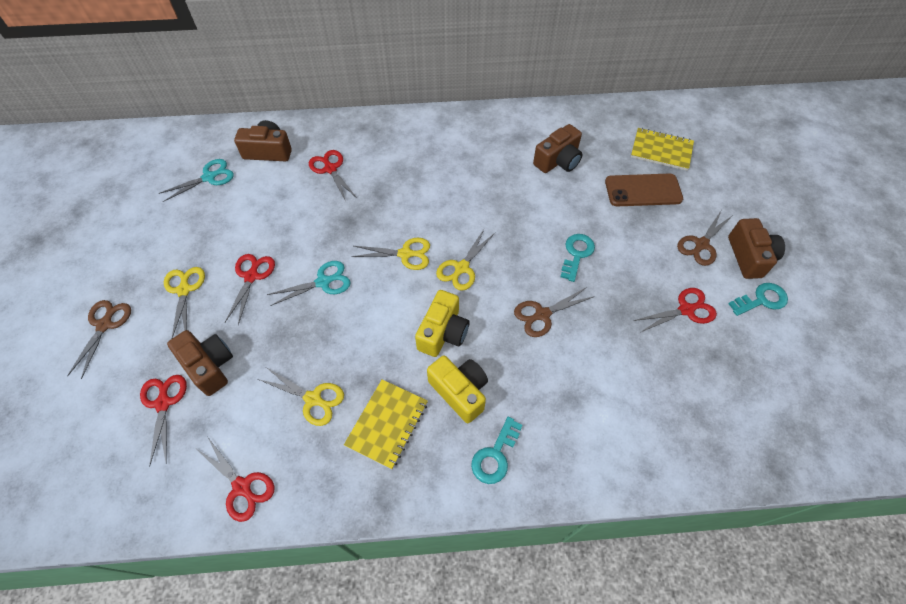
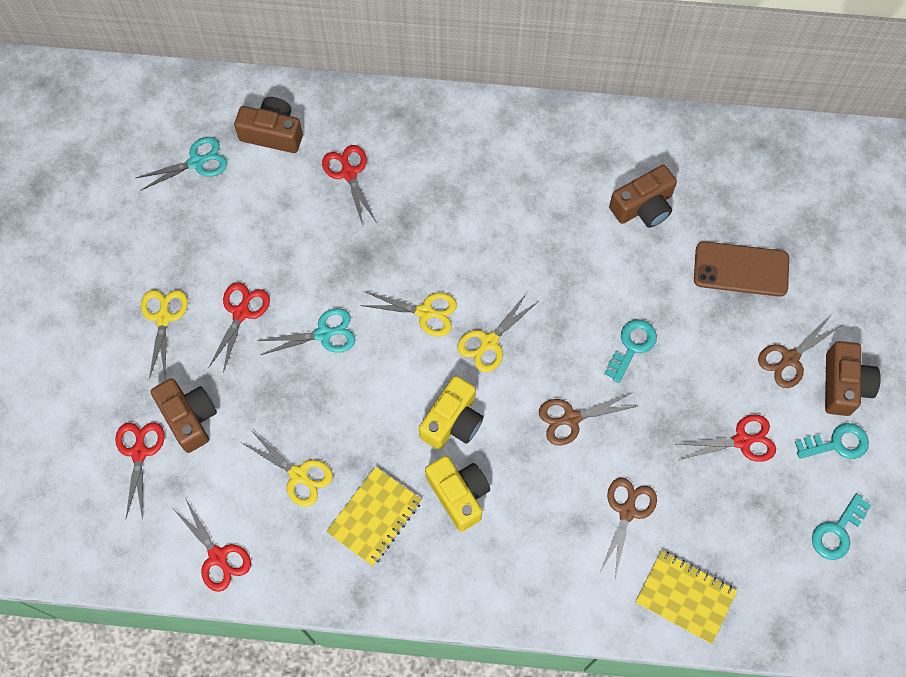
camera: 10 degrees right, 10 degrees up
brown scissors [67,300,131,379] -> brown scissors moved to [600,478,657,578]
turquoise key [471,417,523,484] -> turquoise key moved to [812,493,871,560]
yellow notebook [631,128,694,171] -> yellow notebook moved to [636,550,737,644]

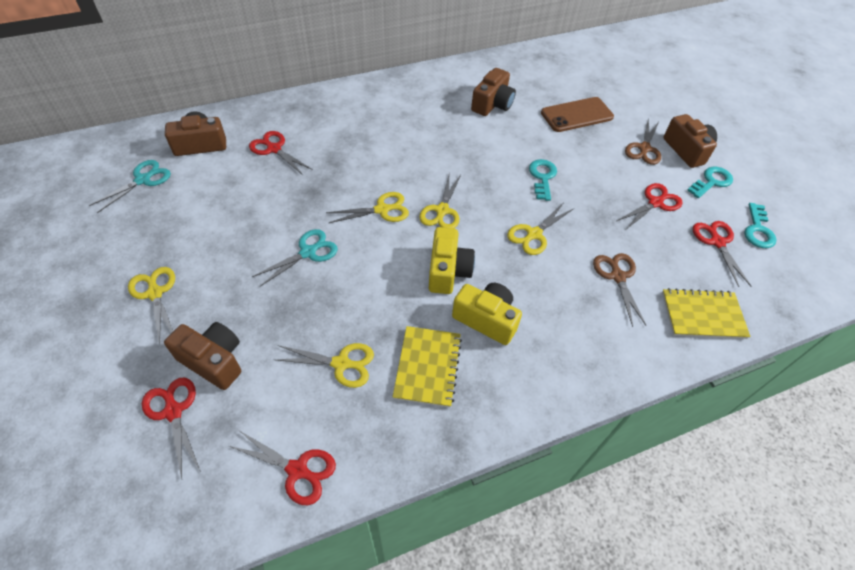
camera: 30 degrees left, 15 degrees down
red scissors [208,282,270,372] -> red scissors moved to [693,221,751,287]
brown scissors [539,392,638,446] -> yellow scissors [507,203,573,255]

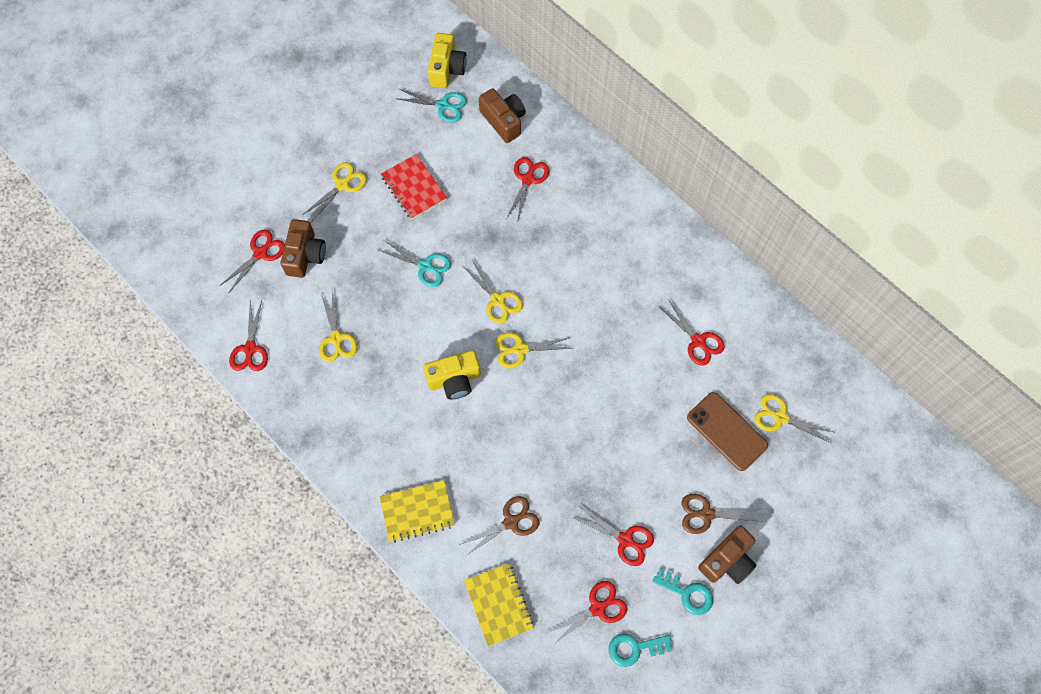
camera: 70 degrees right, 15 degrees up
yellow notebook [393,326,462,408] -> yellow notebook moved to [380,480,455,543]
yellow camera [452,283,522,345] -> yellow camera moved to [428,33,467,88]
brown camera [471,68,516,116] -> red scissors [660,299,724,366]
yellow scissors [507,203,573,255] -> yellow scissors moved to [754,394,833,443]
turquoise key [529,159,557,201] -> none
none -> red notebook [381,154,447,219]

